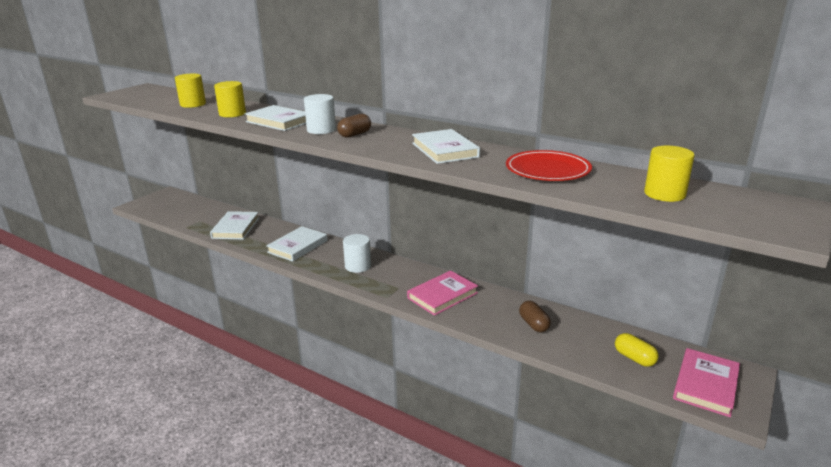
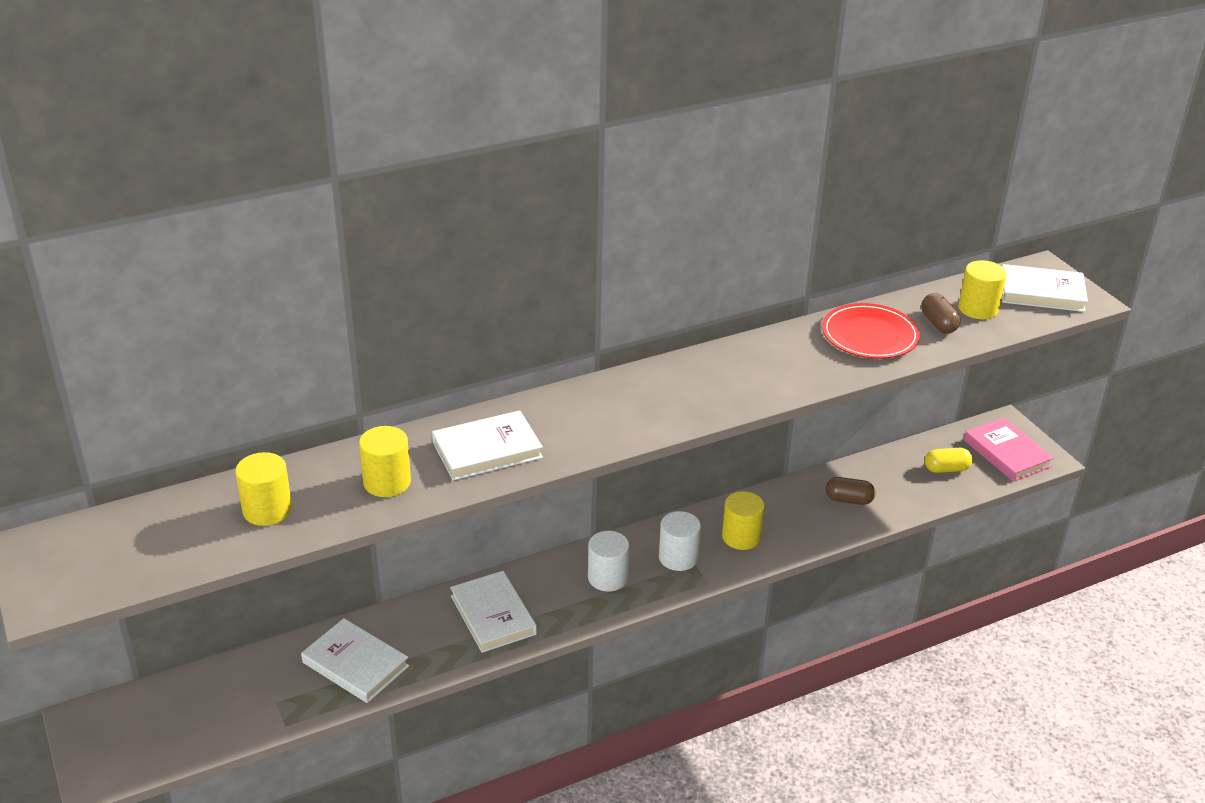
camera: 60 degrees left, 10 degrees up
white cylinder [304,94,336,134] -> white cylinder moved to [659,511,701,571]
brown capsule [337,114,371,138] -> brown capsule moved to [921,293,961,334]
pink book [407,271,478,316] -> yellow cylinder [722,491,765,550]
white book [412,129,480,164] -> white book moved to [1002,264,1088,312]

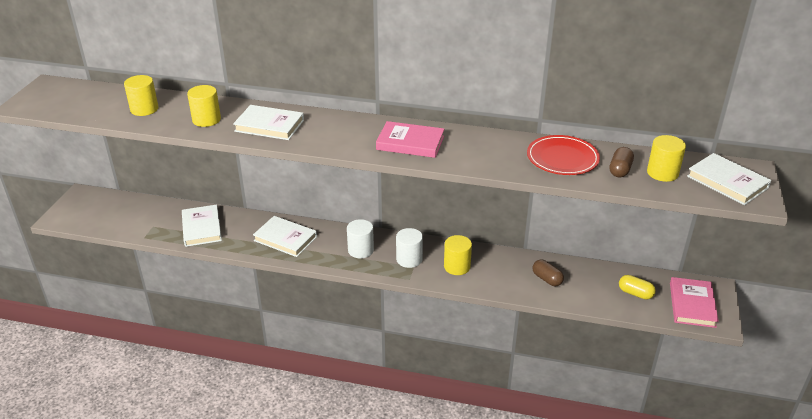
camera: 40 degrees right, 0 degrees up
white book [450,571,537,653] -> white book turned 75 degrees counterclockwise [253,216,317,257]
none -> pink book [376,121,444,158]

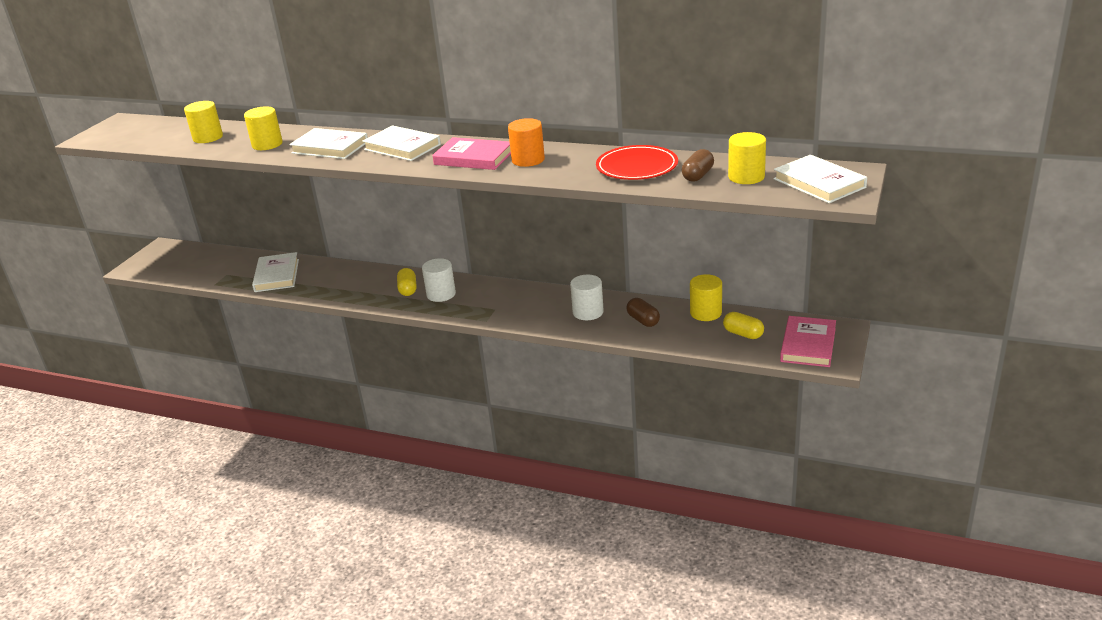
camera: 10 degrees right, 5 degrees down
white book [253,216,317,257] -> white book moved to [362,125,441,161]
white cylinder [396,228,423,268] -> white cylinder moved to [570,275,604,320]
yellow cylinder [444,235,472,275] -> yellow cylinder moved to [690,274,722,321]
none -> yellow capsule [397,268,416,296]
none -> orange cylinder [508,118,545,167]

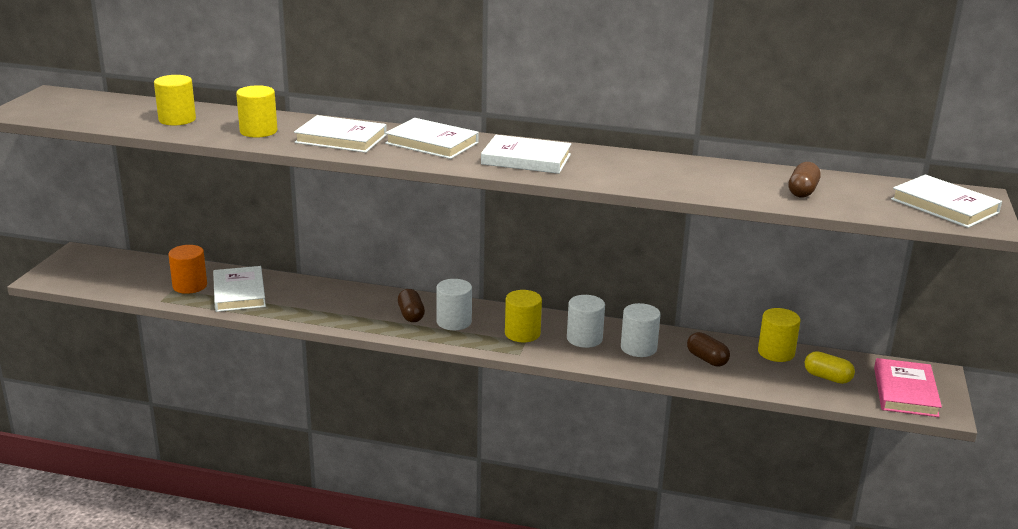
camera: 10 degrees left, 5 degrees down
yellow capsule [397,268,416,296] -> brown capsule [398,289,425,322]
pink book [432,137,511,170] -> white book [481,135,571,174]
orange cylinder [508,118,545,167] -> orange cylinder moved to [169,245,207,294]
red plate [596,145,678,180] -> none
yellow cylinder [728,132,766,184] -> yellow cylinder moved to [505,290,542,342]
none -> white cylinder [567,295,605,348]

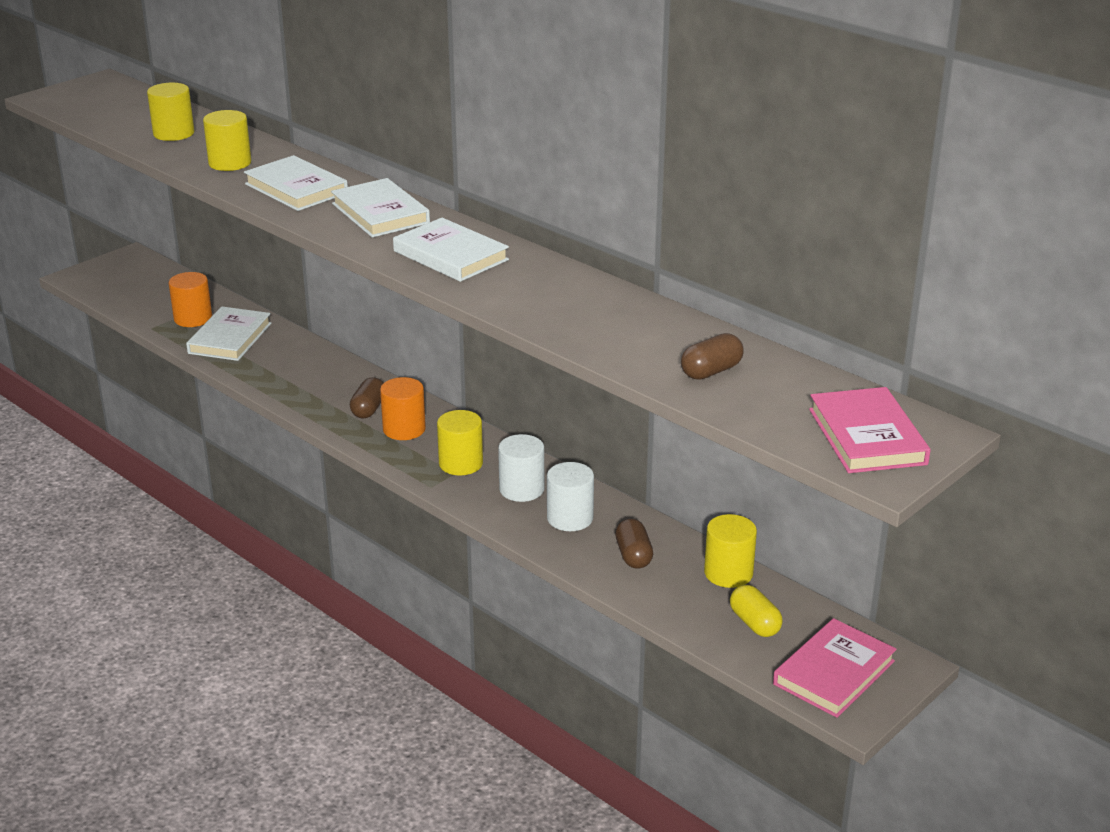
camera: 30 degrees right, 5 degrees up
white cylinder [436,279,472,330] -> orange cylinder [380,377,426,440]
white book [891,174,1002,228] -> pink book [809,387,931,473]

